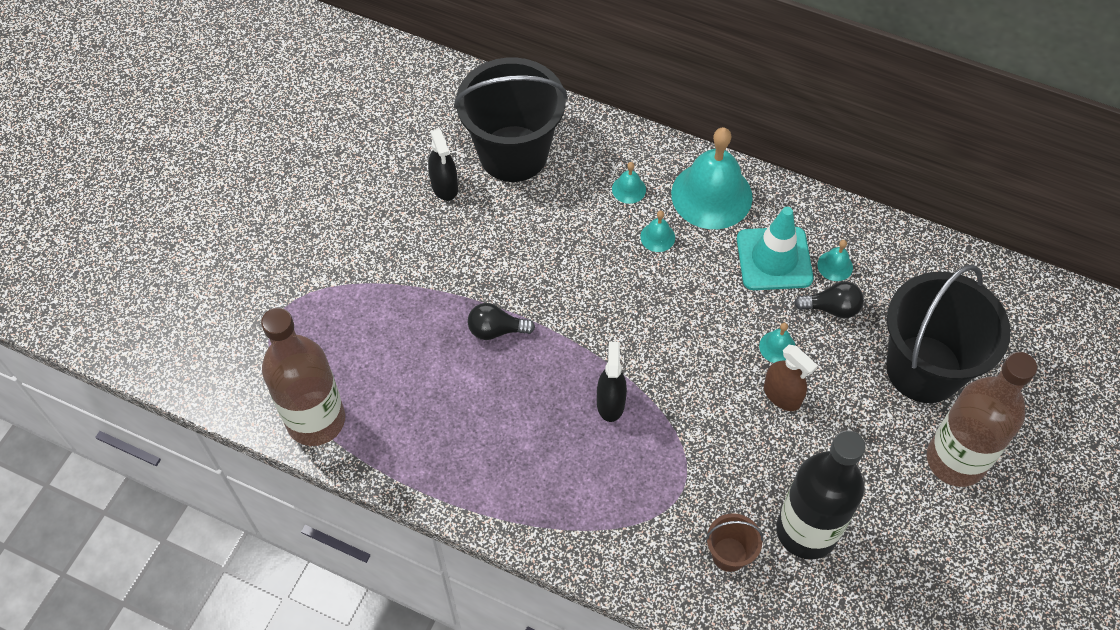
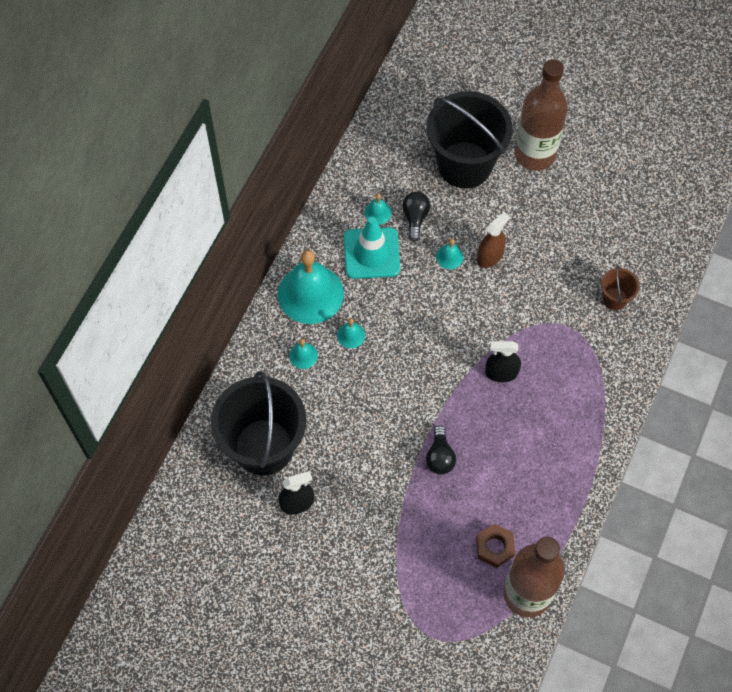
camera: 90 degrees left, 5 degrees up
black bottle [776,430,866,560] -> none
none -> brown nut [476,523,515,568]

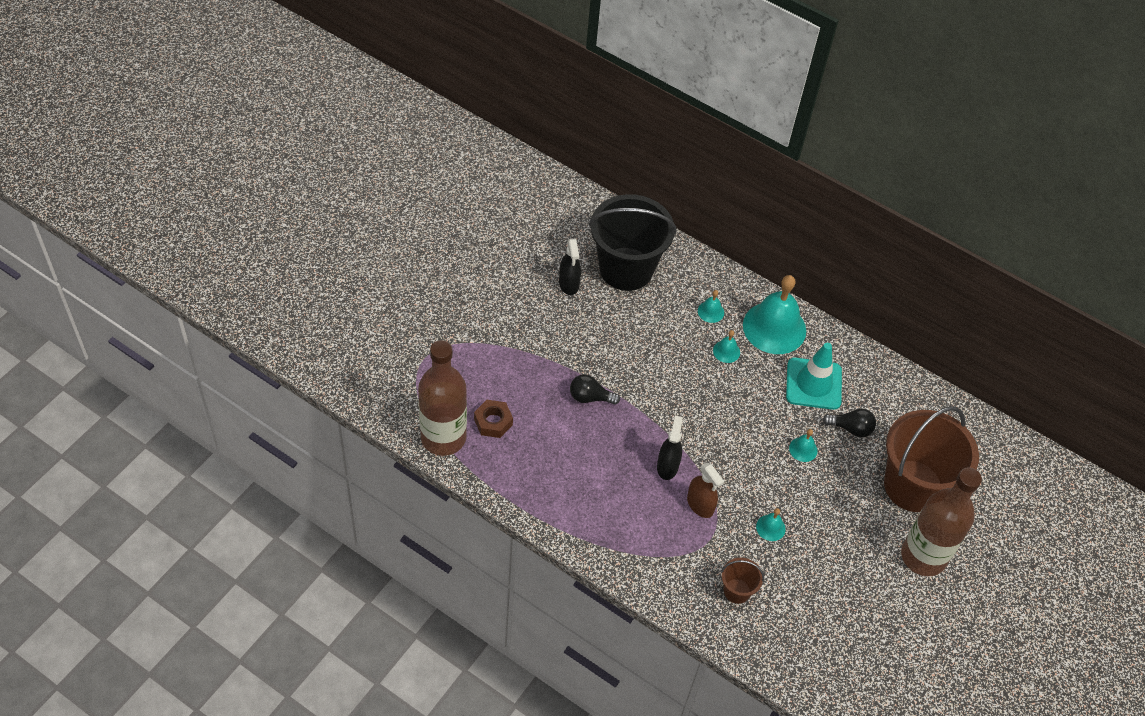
camera: 95 degrees right, 10 degrees down
turquoise bell [364,193,392,225] -> turquoise bell moved to [756,508,786,541]
black bucket [427,91,513,188] -> brown bucket [884,406,979,512]
brown spray bottle [477,212,509,268] -> brown spray bottle moved to [687,463,724,518]

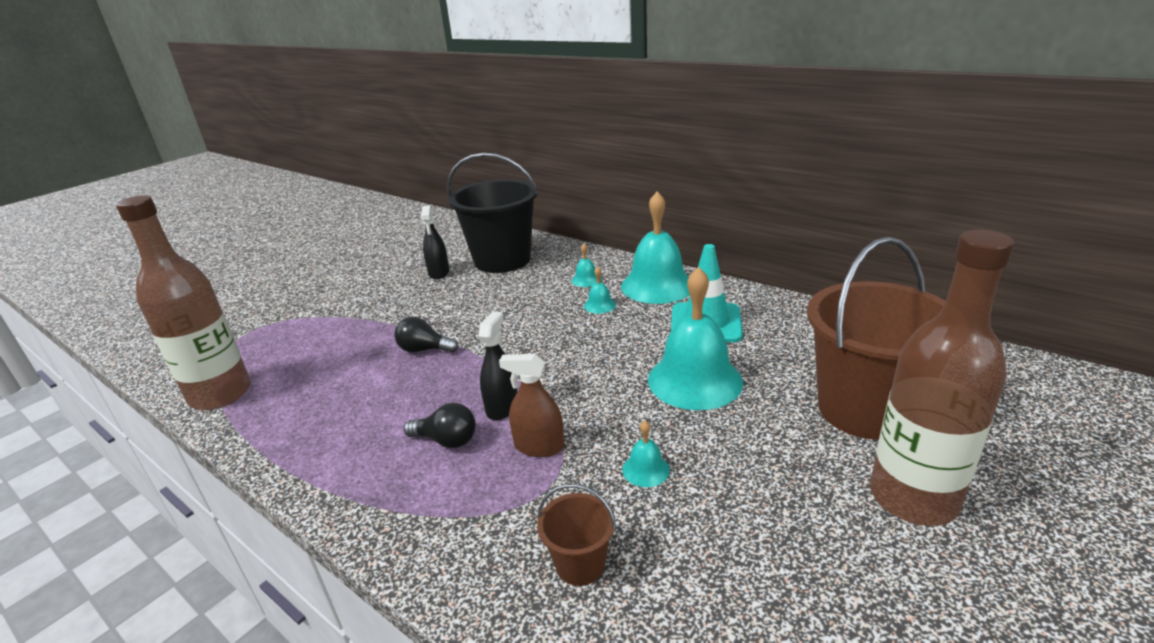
camera: 10 degrees right, 25 degrees down
brown nut [474,400,513,438] -> none
brown spray bottle [687,463,724,518] -> brown spray bottle turned 135 degrees clockwise [499,354,564,457]
turquoise bell [789,429,817,462] -> turquoise bell [648,267,743,410], size x2.37
black light bulb [823,409,876,437] -> black light bulb moved to [404,403,476,448]

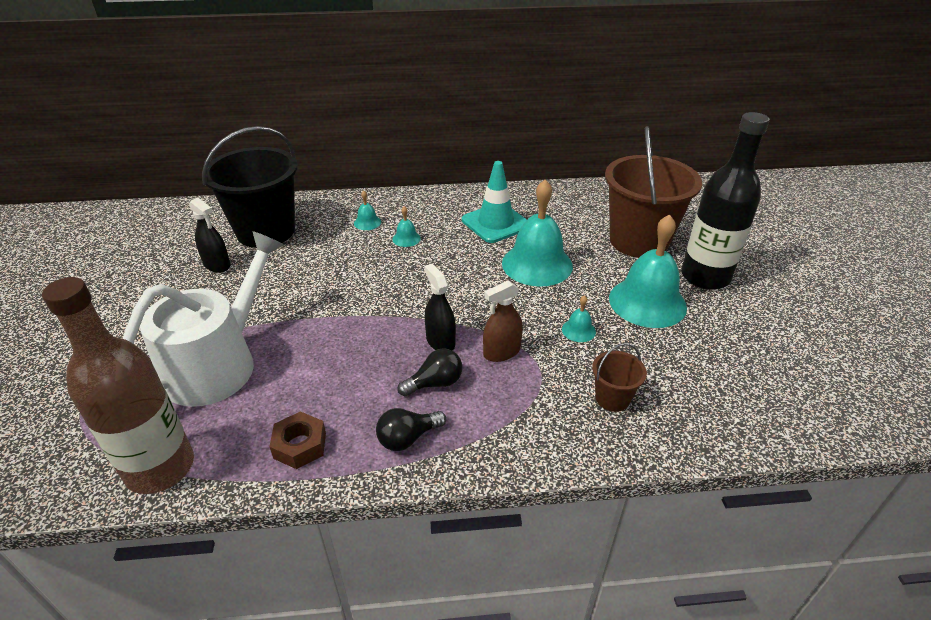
camera: 45 degrees left, 10 degrees up
black light bulb [394,317,458,353] -> black light bulb moved to [376,408,446,451]
turquoise bell [621,191,690,304] -> turquoise bell moved to [609,214,687,328]
brown bottle [870,230,1014,526] -> black bottle [681,112,770,290]
none -> white watering can [123,231,284,407]
none -> brown nut [269,411,326,469]

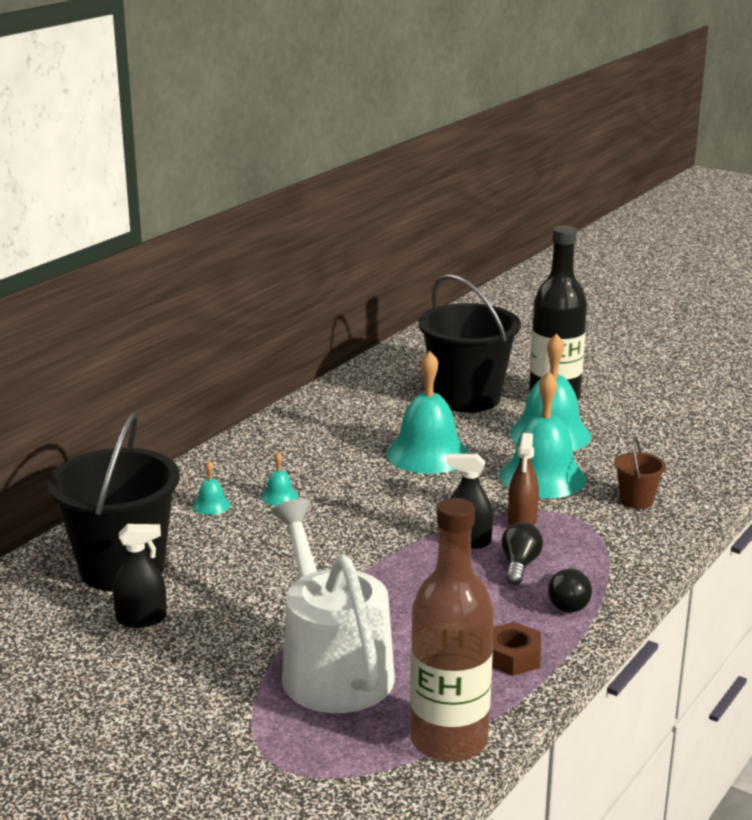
camera: 50 degrees left, 15 degrees down
turquoise traffic cone [462,161,527,243] -> none
turquoise bell [562,295,596,342] -> turquoise bell [500,371,586,498], size x2.37
brown bucket [605,126,702,258] -> black bucket [418,274,521,413]

